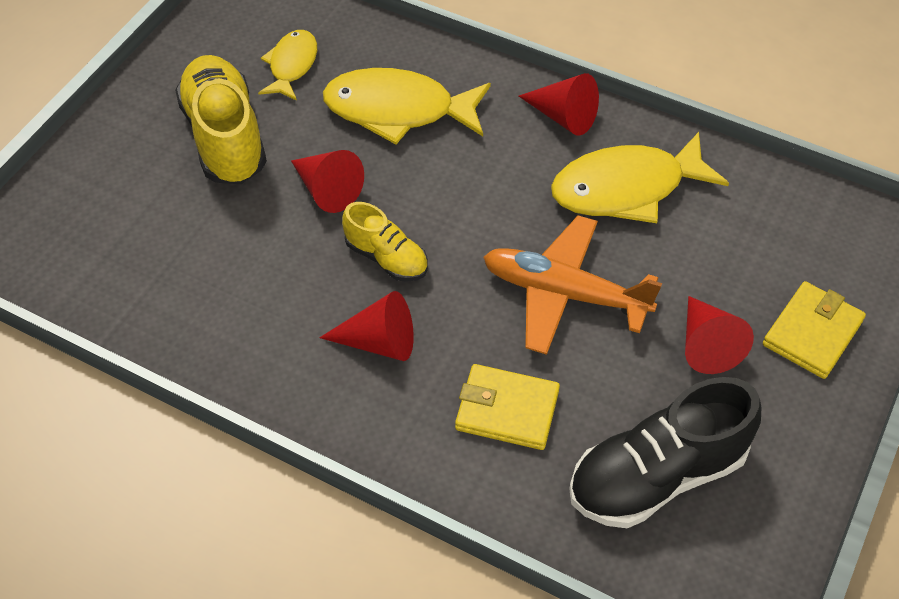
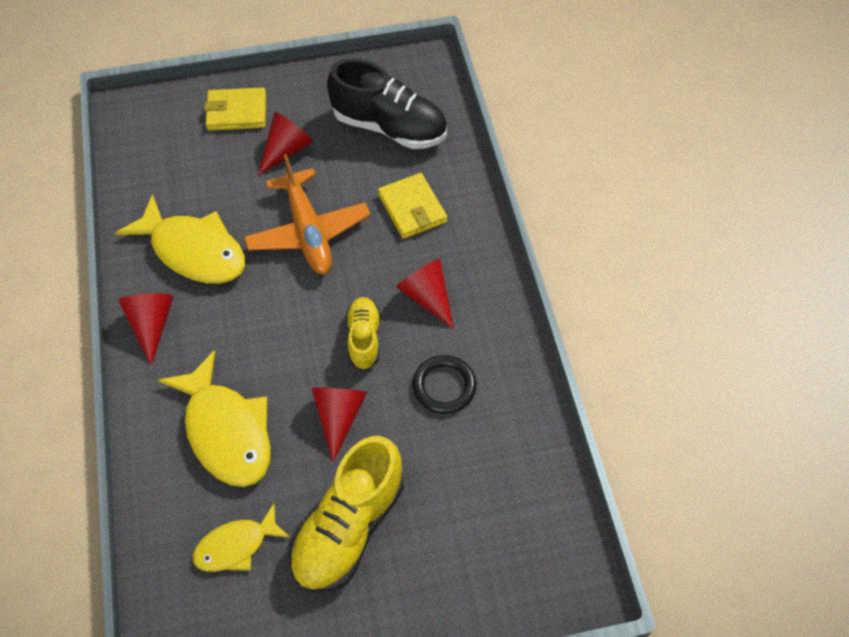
camera: 130 degrees left, 5 degrees up
none -> black ring [412,355,477,414]

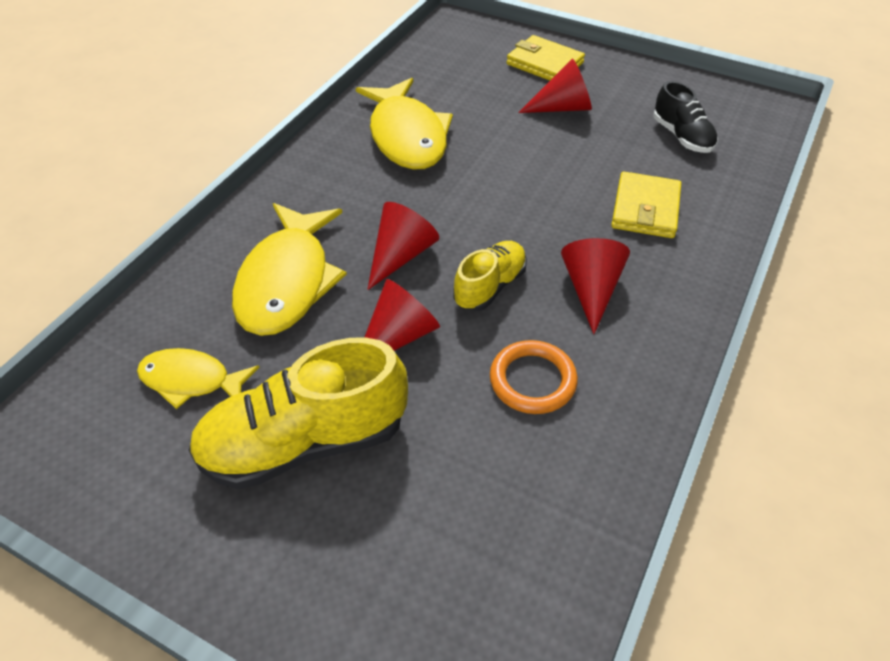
camera: 40 degrees right, 10 degrees down
red cone [119,293,173,365] -> red cone moved to [367,202,439,290]
orange plane [244,154,371,274] -> none
black shoe [327,59,447,149] -> black shoe [654,81,718,153], size x0.56
black ring [412,355,477,414] -> orange ring [490,340,578,414]

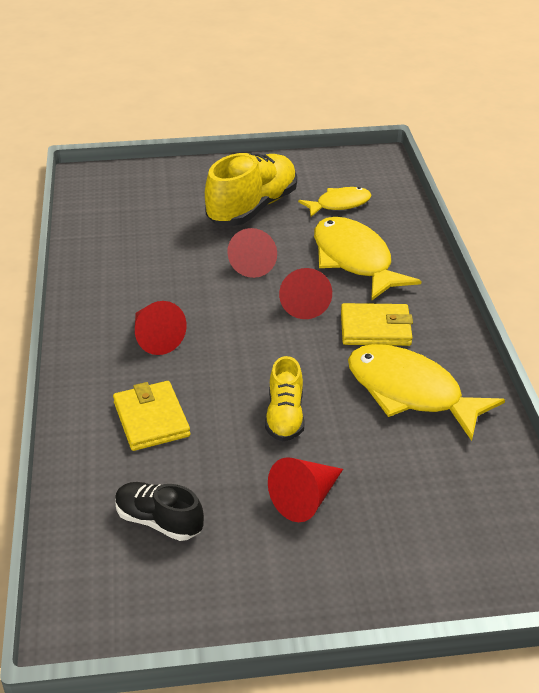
camera: 145 degrees right, 10 degrees down
yellow shoe [453,241,527,311] -> yellow shoe moved to [265,356,305,441]
orange ring [490,340,578,414] -> none
yellow wallet [507,35,585,81] -> yellow wallet moved to [341,303,413,346]

